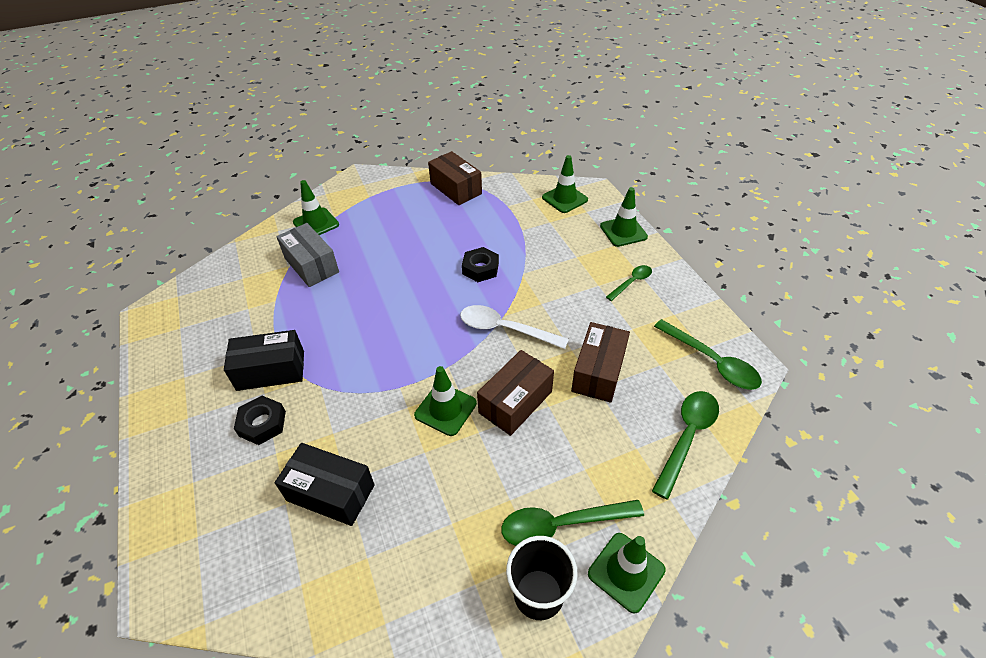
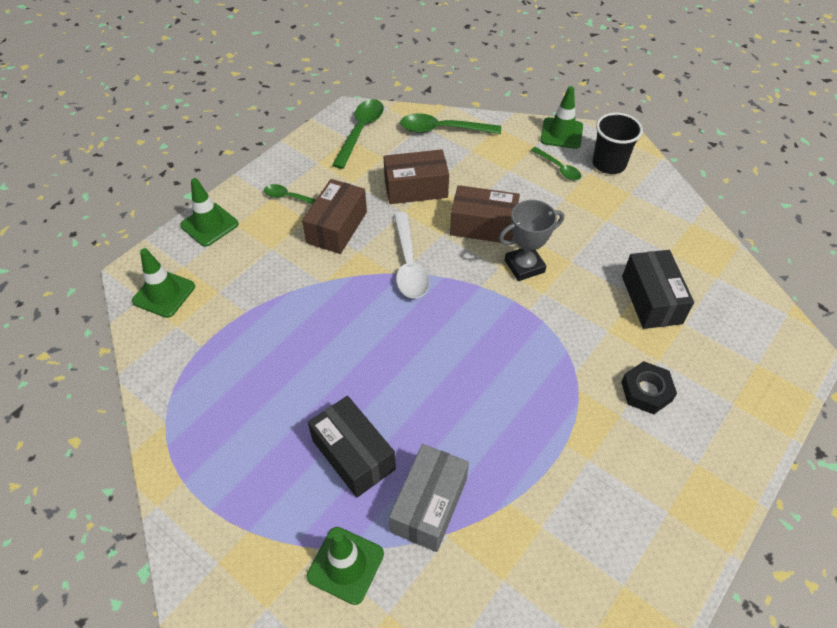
camera: 120 degrees left, 5 degrees up
black box [224,330,304,391] -> black box moved to [308,396,396,498]
green traffic cone [414,366,477,436] -> grey trophy [499,200,564,281]
brown box [428,151,482,205] -> brown box moved to [302,179,367,254]
black nut [462,247,499,282] -> none
green spoon [501,500,644,546] -> green spoon [531,147,581,180], size x0.60

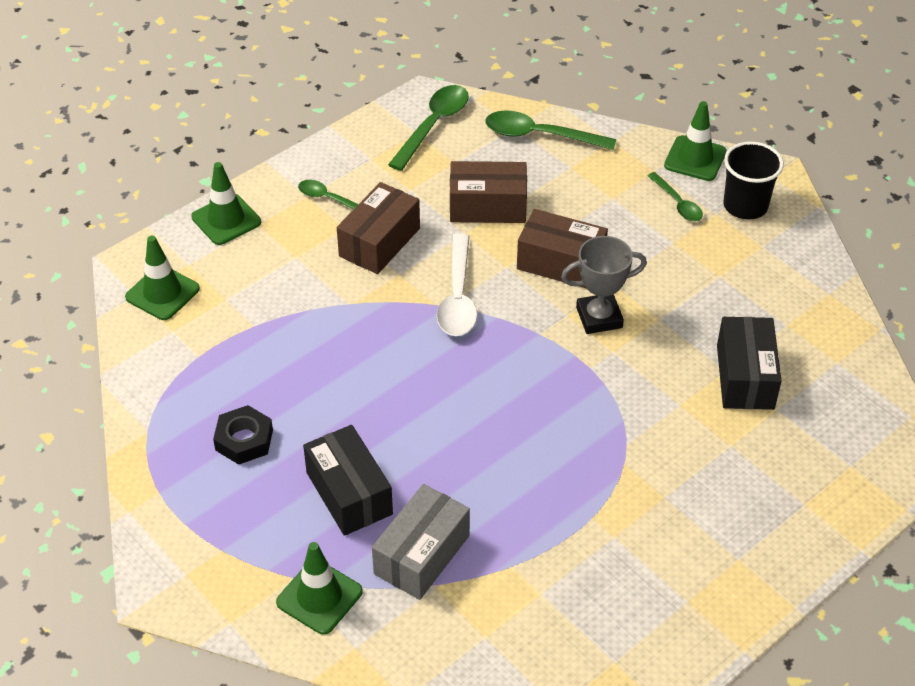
camera: 10 degrees right, 5 degrees down
black nut [621,361,677,415] -> black nut moved to [213,405,273,465]

